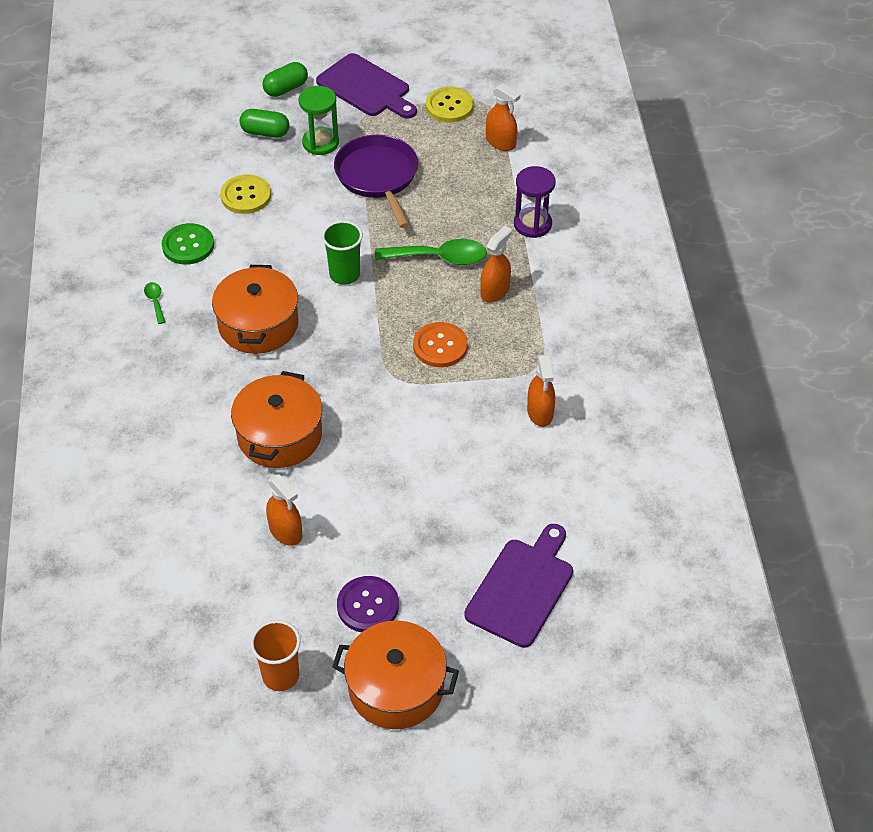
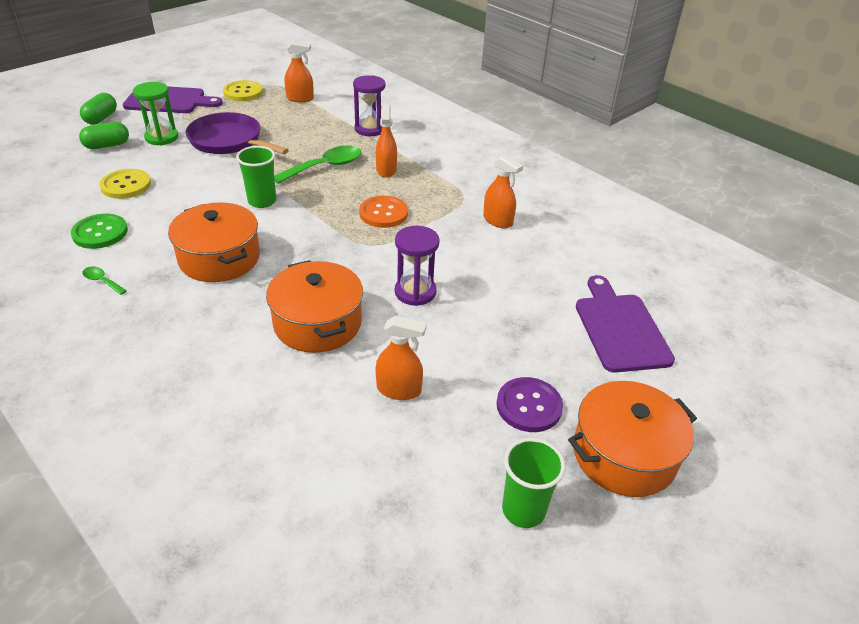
camera: 40 degrees left, 10 degrees down
orange cup [250,620,301,691] -> green cup [502,438,566,528]
none -> purple hourglass [395,226,440,306]

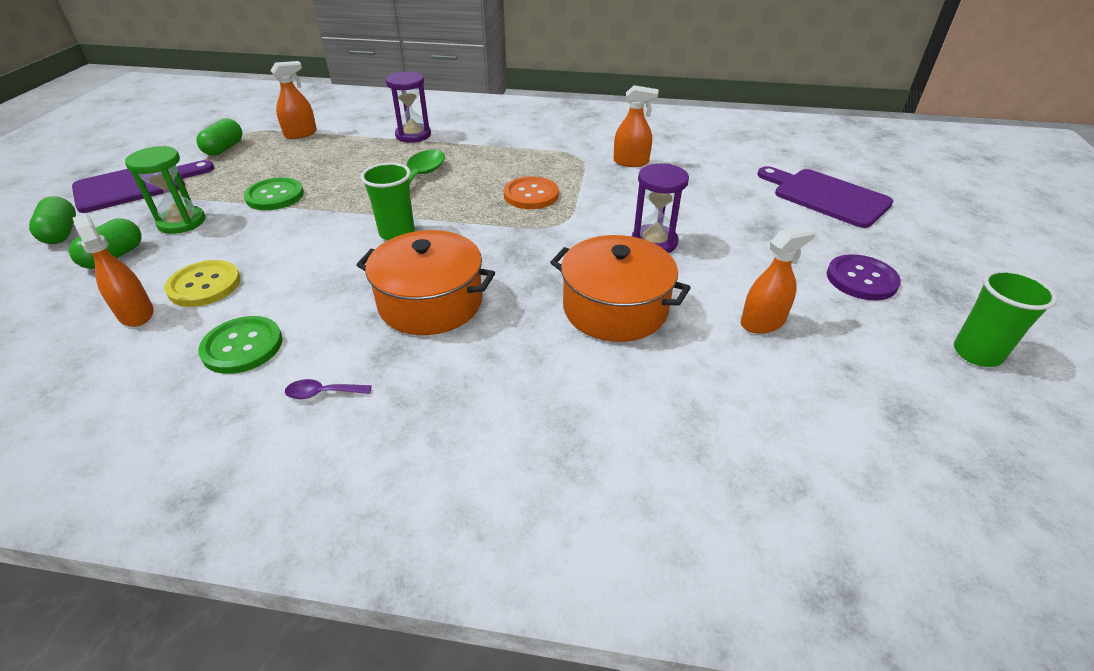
camera: 35 degrees left, 0 degrees up
green spoon [82,267,127,295] -> purple spoon [285,379,372,399]
purple pan [185,112,289,154] -> green button [244,177,304,210]
yellow button [223,80,263,101] -> green capsule [196,118,242,156]
orange spray bottle [376,104,397,178] -> orange spray bottle moved to [73,214,154,327]
orange pot [568,381,697,497] -> none

